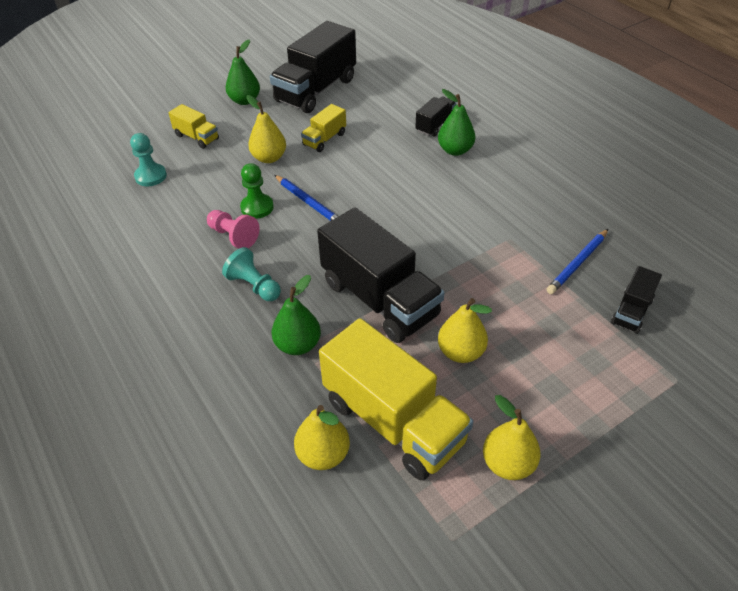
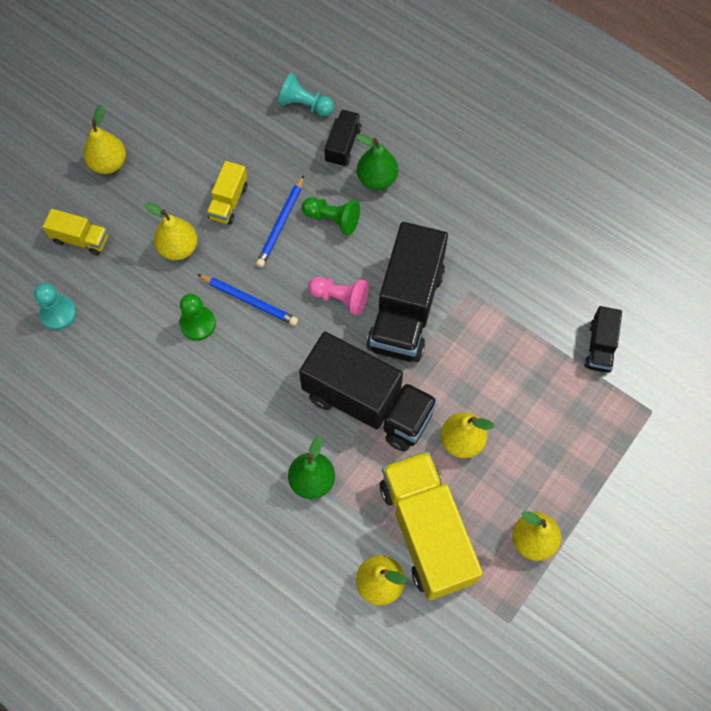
camera: 20 degrees left, 20 degrees up
pink pawn [207,210,260,249] -> pink pawn moved to [308,277,369,315]
turquoise pawn [222,247,281,301] -> turquoise pawn moved to [278,73,334,116]
green pear [226,39,260,105] -> yellow pear [84,105,126,174]
black truck [270,21,356,113] -> black truck moved to [366,222,448,362]
yellow truck [319,318,473,480] -> yellow truck turned 135 degrees counterclockwise [380,451,483,601]
blue pencil [547,229,608,294] -> blue pencil moved to [256,175,304,267]
none -> green pawn [302,197,360,235]

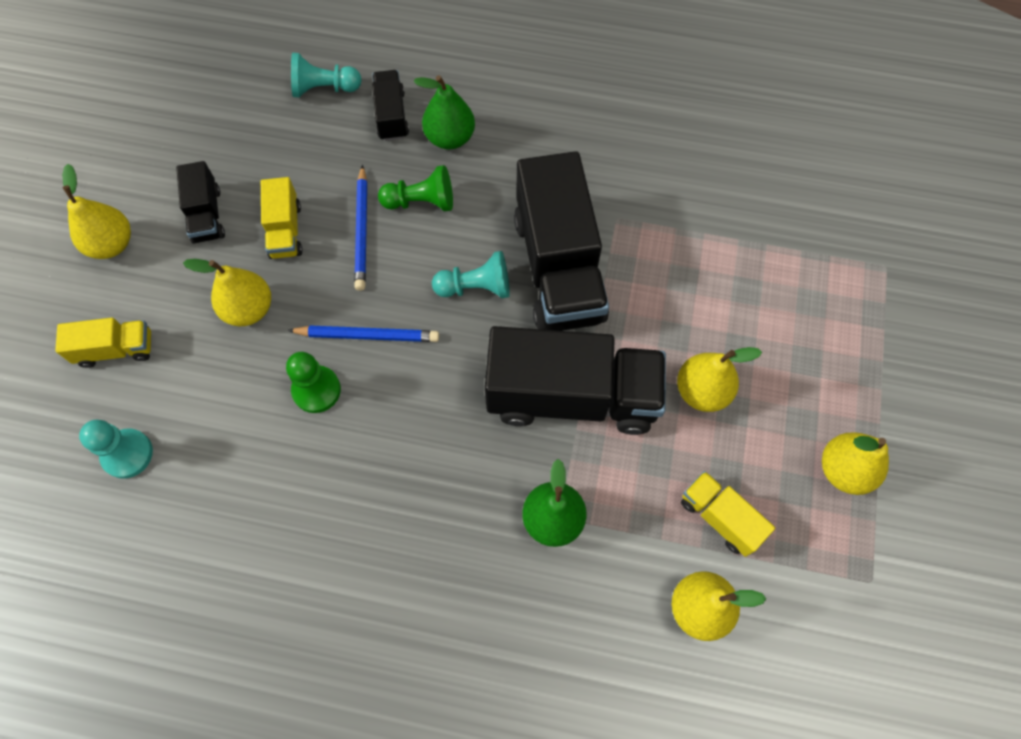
camera: 25 degrees left, 0 degrees up
pink pawn [308,277,369,315] -> turquoise pawn [432,251,510,298]
yellow truck [380,451,483,601] -> yellow truck [681,471,775,557], size x0.48
black truck [584,306,622,373] -> black truck moved to [176,161,225,244]

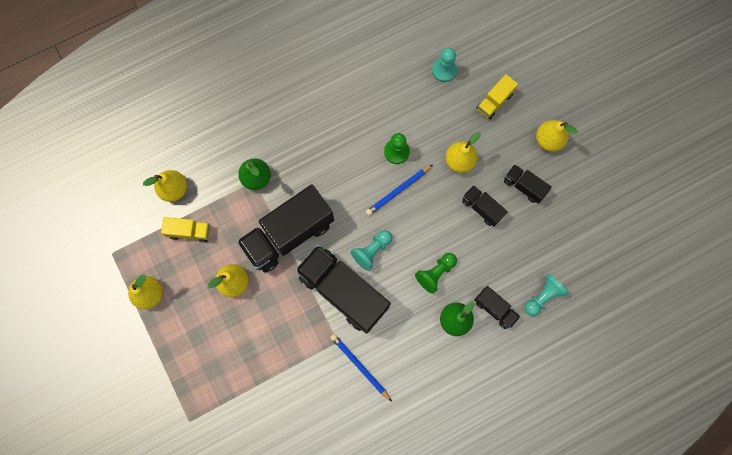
camera: 140 degrees right, 10 degrees up
yellow truck [261,177,302,259] -> black truck [462,185,508,227]
blue pencil [354,165,367,291] -> blue pencil moved to [330,334,392,402]

